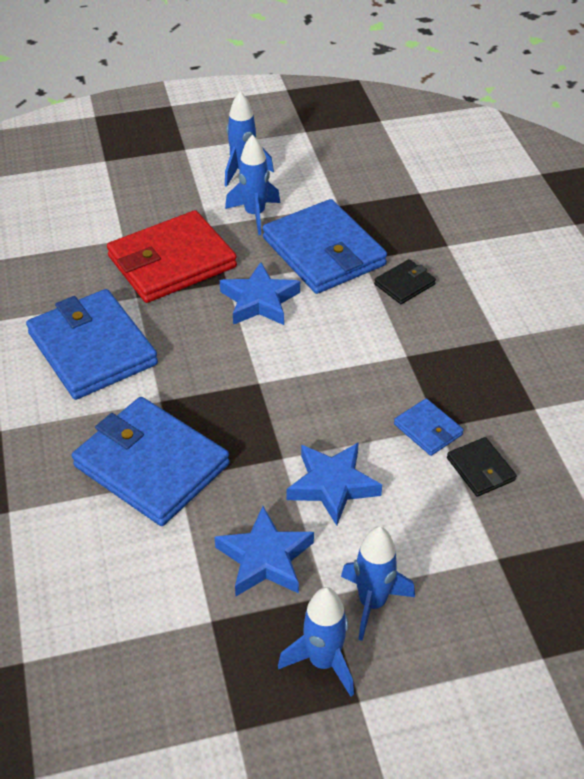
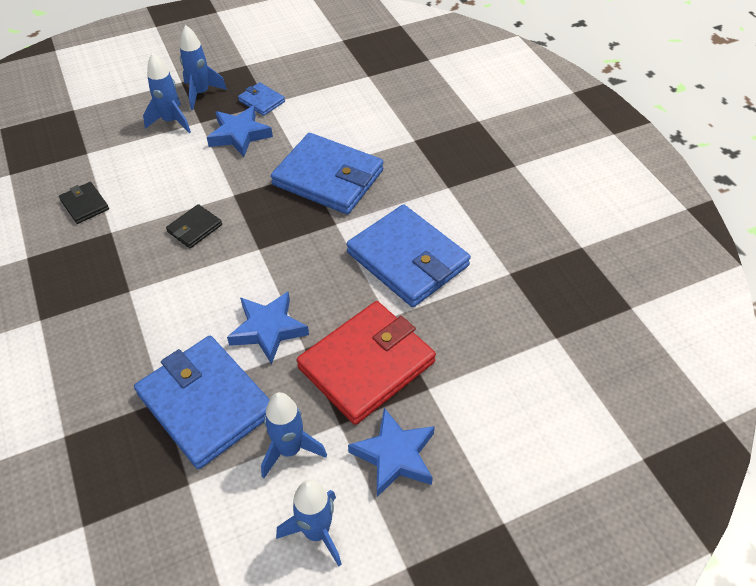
camera: 170 degrees right, 5 degrees up
blue star [287,442,382,526] -> blue star moved to [348,408,435,497]
black wallet [374,259,436,304] -> black wallet moved to [166,204,222,248]
blue wallet [394,398,464,456] -> blue wallet moved to [238,82,285,116]

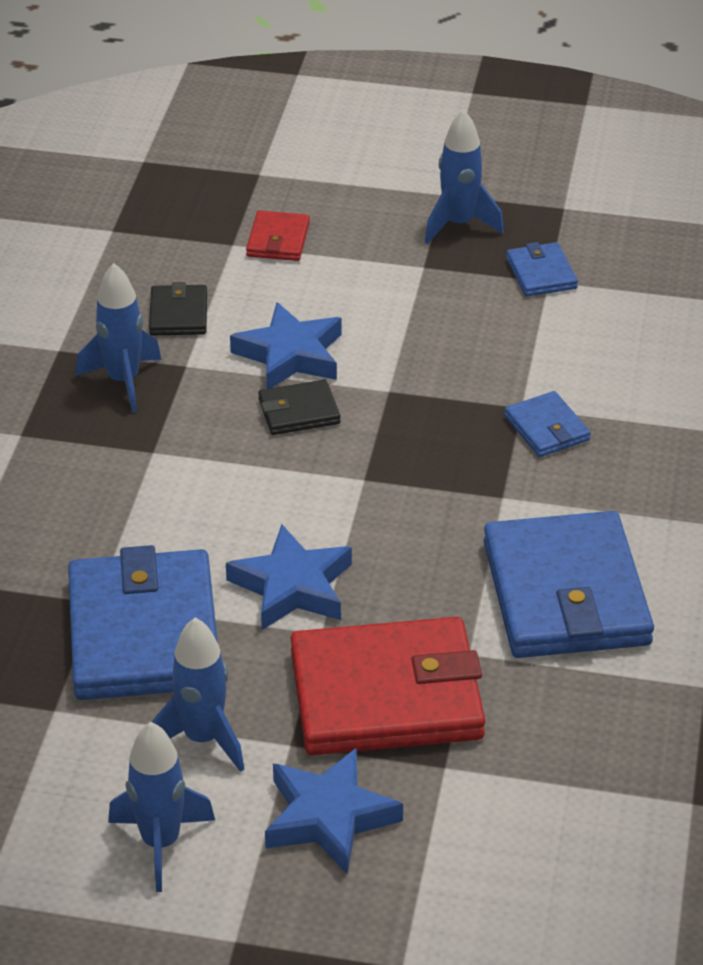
camera: 35 degrees right, 10 degrees down
blue rocket [143,53,191,133] -> blue rocket moved to [76,263,161,413]
blue star [207,106,273,157] -> blue star moved to [230,302,342,389]
blue wallet [271,133,383,214] -> blue wallet [504,391,591,457], size x0.46
none -> red wallet [246,211,310,261]

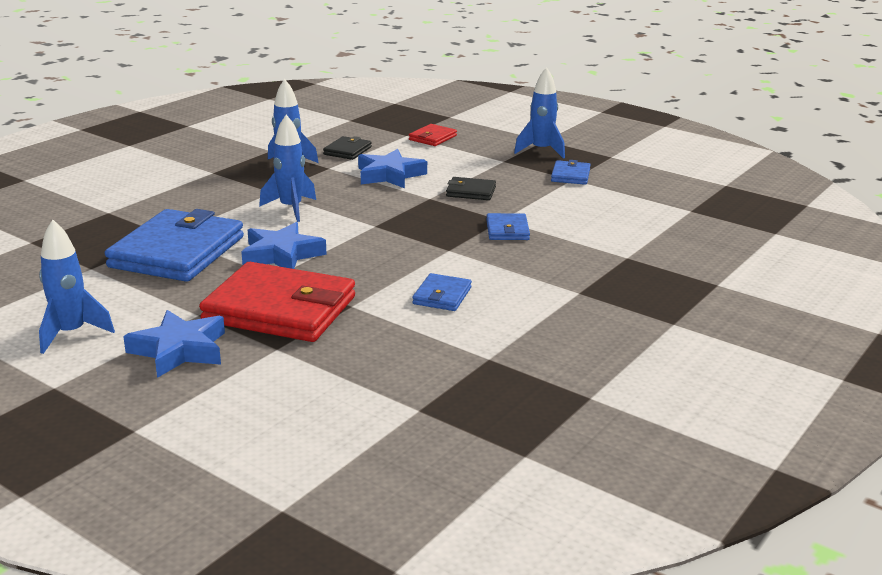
camera: 25 degrees right, 15 degrees down
blue rocket [151,617,244,772] -> blue rocket moved to [259,115,316,222]
black wallet [258,380,341,435] -> black wallet moved to [446,177,496,200]
blue wallet [484,511,654,658] -> blue wallet [412,273,472,311], size x0.46

